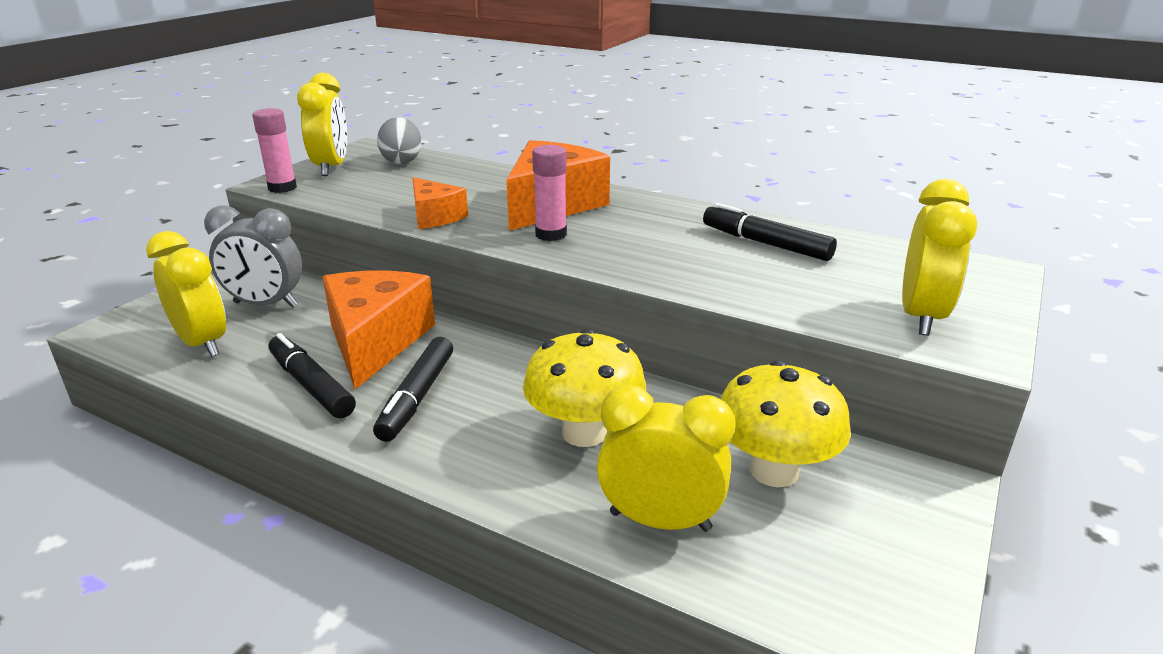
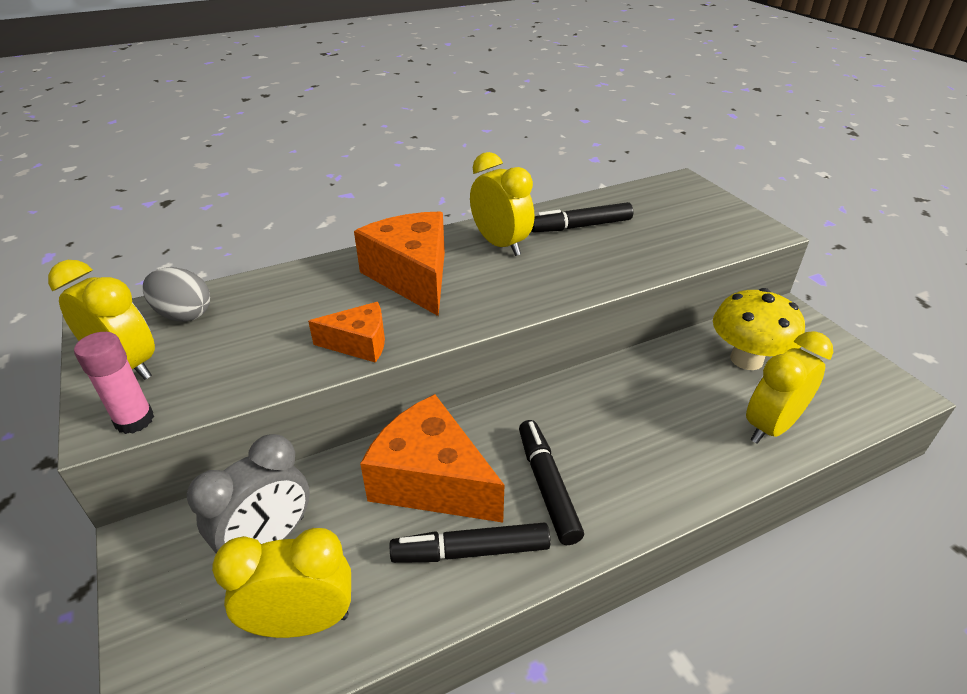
camera: 55 degrees left, 10 degrees up
black marker [373,337,453,442] -> black marker turned 150 degrees counterclockwise [519,420,584,545]
yellow mushroom [523,329,646,447] -> none
pink glue stick [532,145,567,241] -> none
yellow clock [902,179,977,336] -> yellow clock moved to [470,152,534,256]

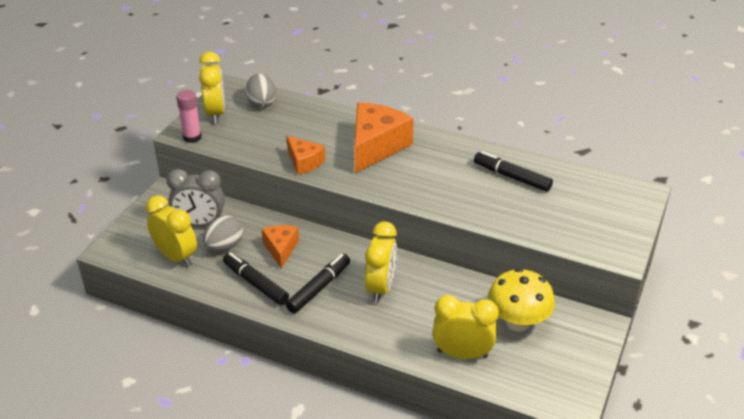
camera: 50 degrees right, 0 degrees up
orange cheese [360,394,504,523] -> orange cheese [262,225,299,269], size x0.56
yellow clock [470,152,534,256] -> yellow clock moved to [365,222,397,303]
none -> grey egg [203,216,243,252]

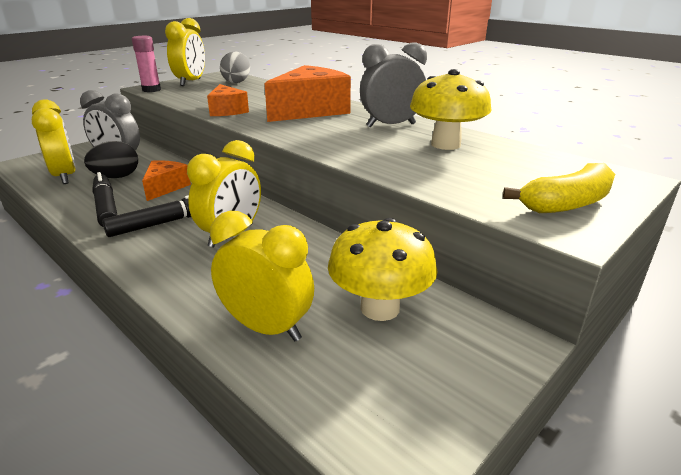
camera: 20 degrees right, 10 degrees down
grey egg [203,216,243,252] -> black egg [84,141,138,178]
black marker [474,151,553,192] -> yellow mushroom [410,69,492,150]
none -> grey clock [360,42,427,127]
none -> yellow banana [503,163,615,213]

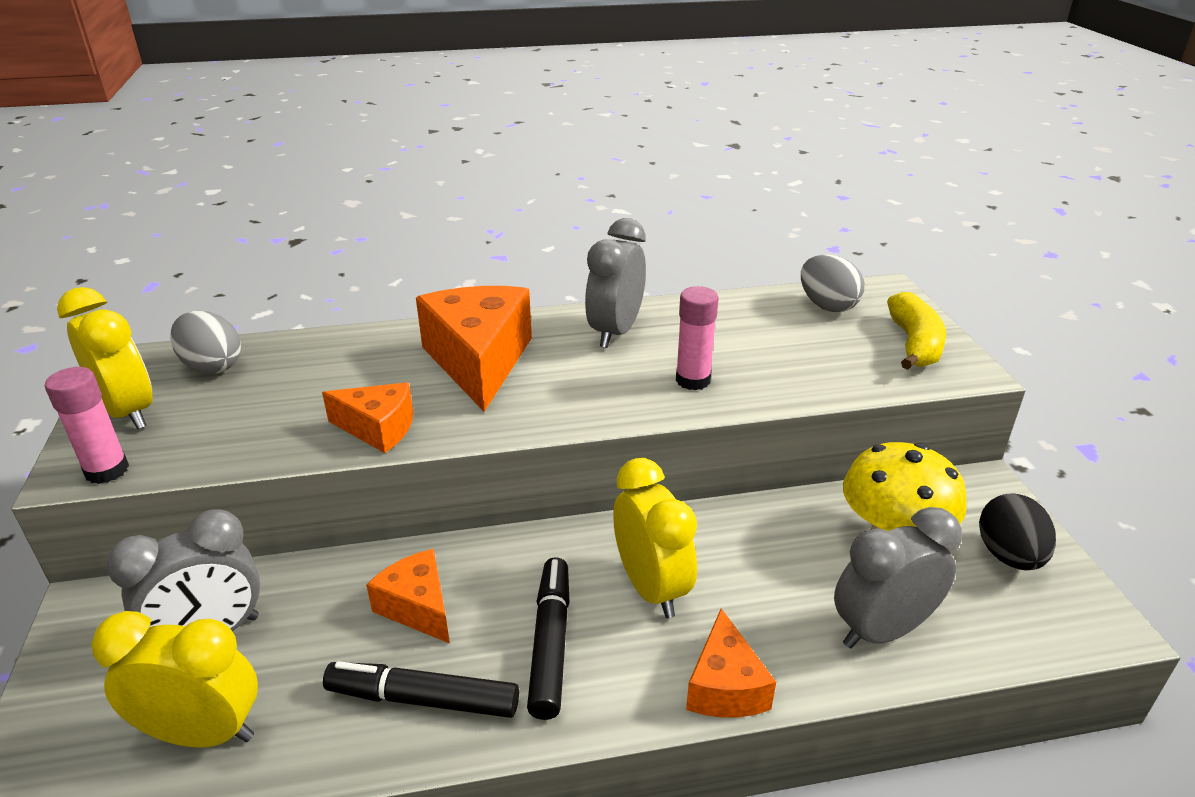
camera: 55 degrees left, 5 degrees up
black egg [84,141,138,178] -> black egg moved to [979,493,1056,570]
yellow clock [210,211,314,341] -> grey clock [834,507,962,648]
yellow mushroom [410,69,492,150] -> none
none -> pink glue stick [676,286,719,390]
none -> orange cheese [686,608,776,718]
none -> grey egg [801,254,864,312]

